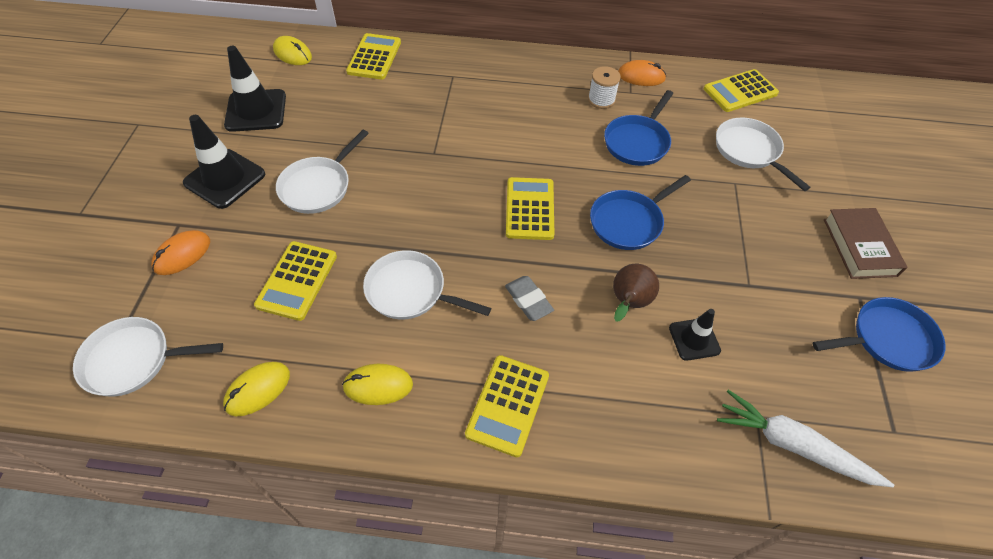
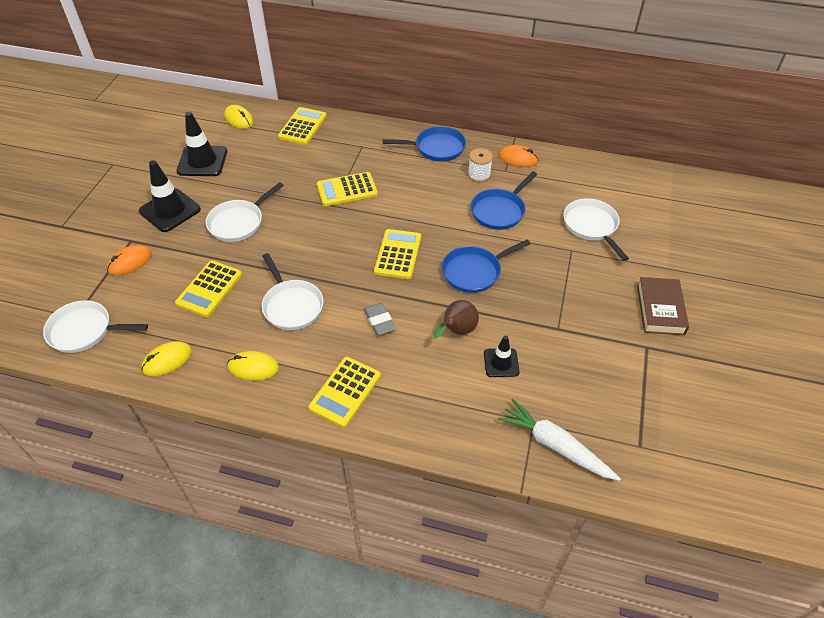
camera: 10 degrees right, 5 degrees down
white pan [363,250,491,320] -> white pan turned 150 degrees counterclockwise [262,253,323,330]
yellow calculator [704,69,779,112] -> yellow calculator moved to [317,172,378,206]
blue pan [813,297,946,372] -> blue pan moved to [383,126,466,161]

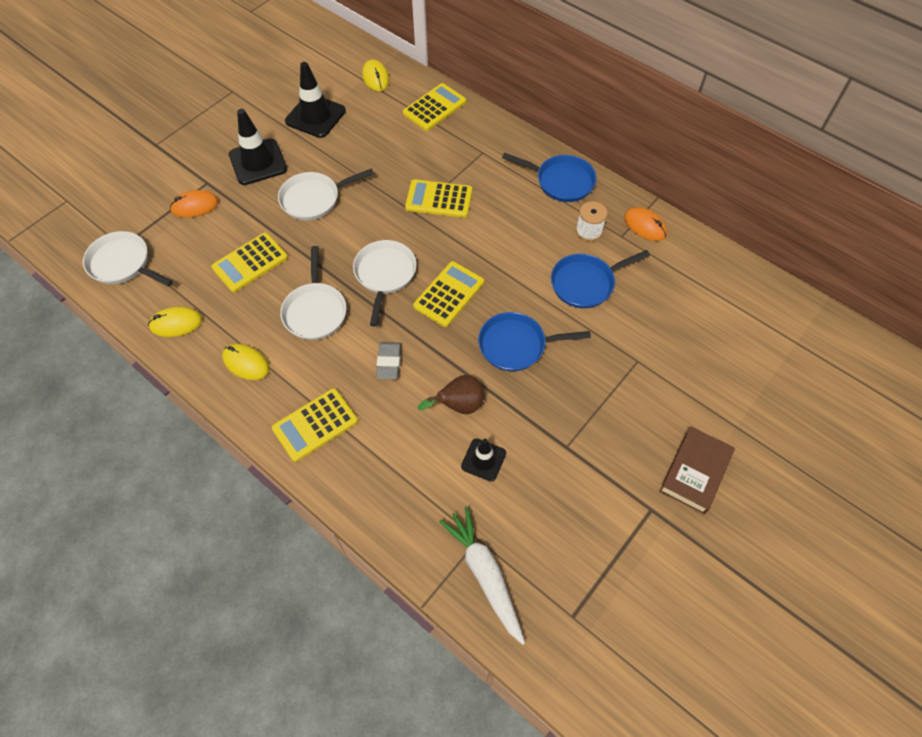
camera: 25 degrees right, 10 degrees up
white pan [563,198,629,261] -> white pan moved to [353,240,416,327]

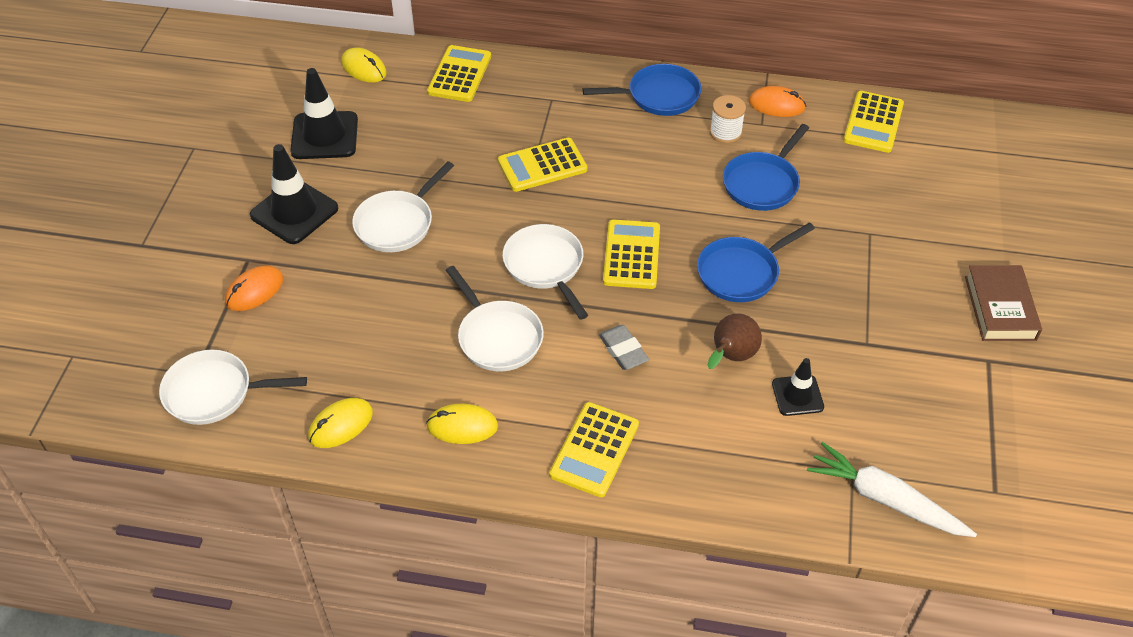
camera: 30 degrees left, 10 degrees down
yellow calculator [211,232,288,292] -> yellow calculator moved to [843,91,904,153]

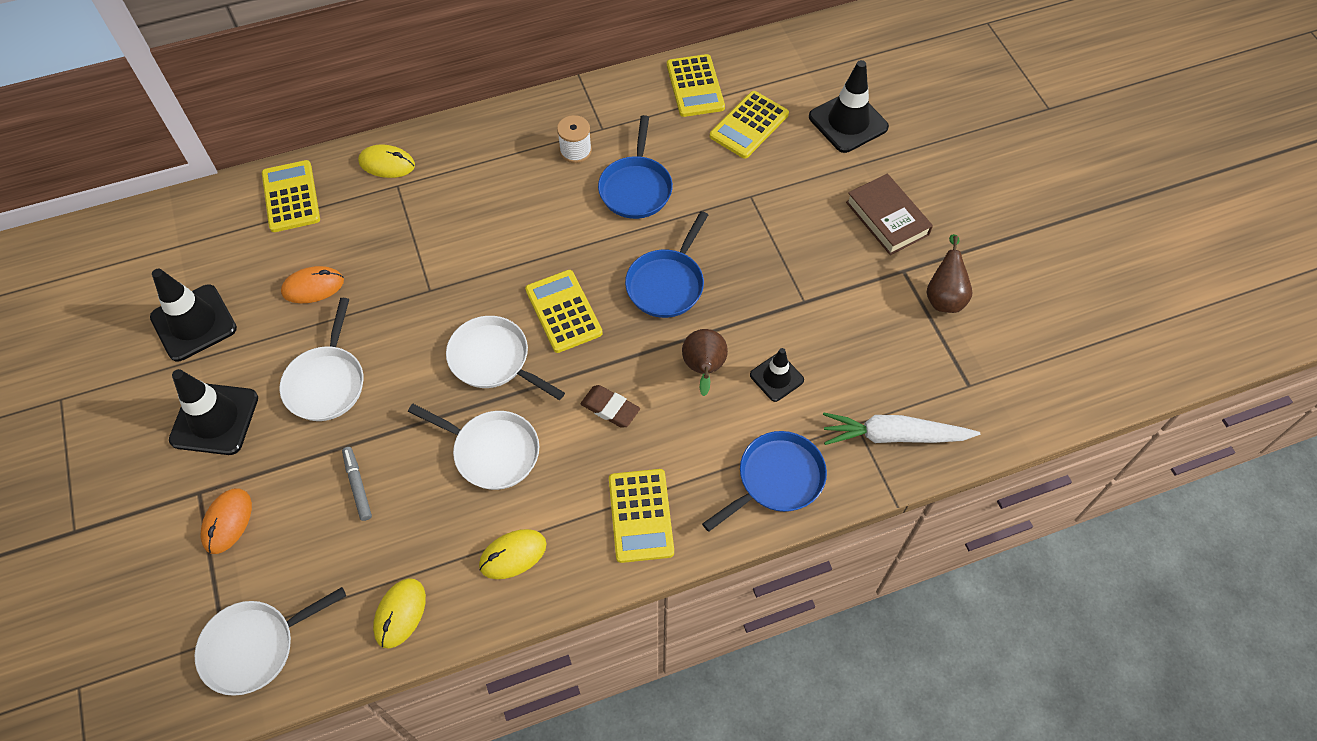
camera: 30 degrees left, 10 degrees up
yellow mouse [341,47,387,83] -> yellow mouse moved to [358,144,415,178]
yellow calculator [498,138,588,192] -> yellow calculator moved to [710,91,789,159]
blue pan [583,64,701,116] -> blue pan moved to [702,431,827,532]
grey eraser [599,325,649,370] -> brown eraser [580,385,640,428]
orange mouse [749,86,806,117] -> orange mouse moved to [281,266,344,303]
none -> grey marker [342,447,372,521]
none -> black traffic cone [809,60,889,153]
none -> brown pear [927,234,972,313]

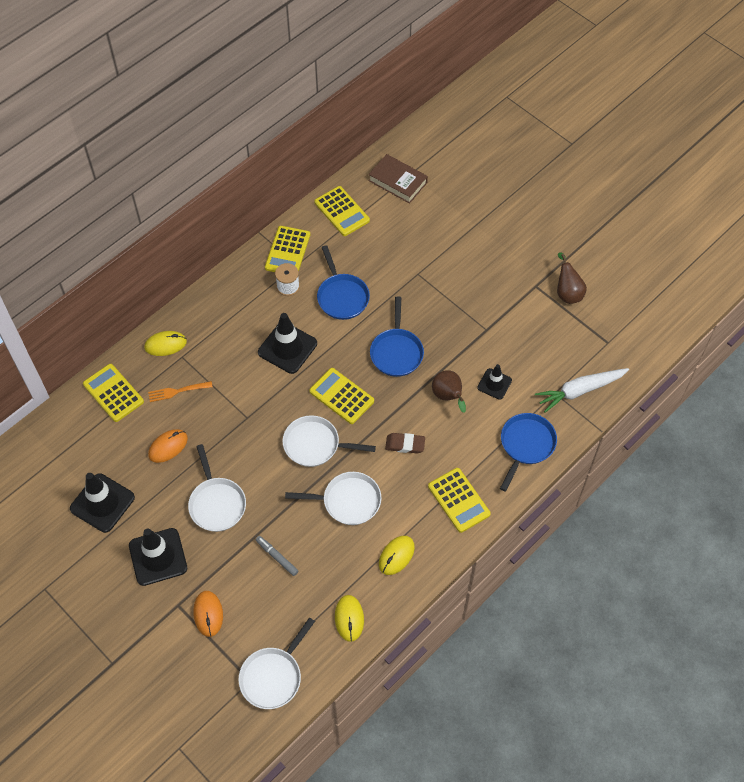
camera: 25 degrees left, 0 degrees up
yellow calculator [710,91,789,159] -> yellow calculator moved to [265,226,310,272]
black traffic cone [809,60,889,153] -> black traffic cone moved to [258,313,317,374]
brown book [846,174,933,255] -> brown book moved to [369,154,428,204]
none -> orange fork [148,381,213,402]

